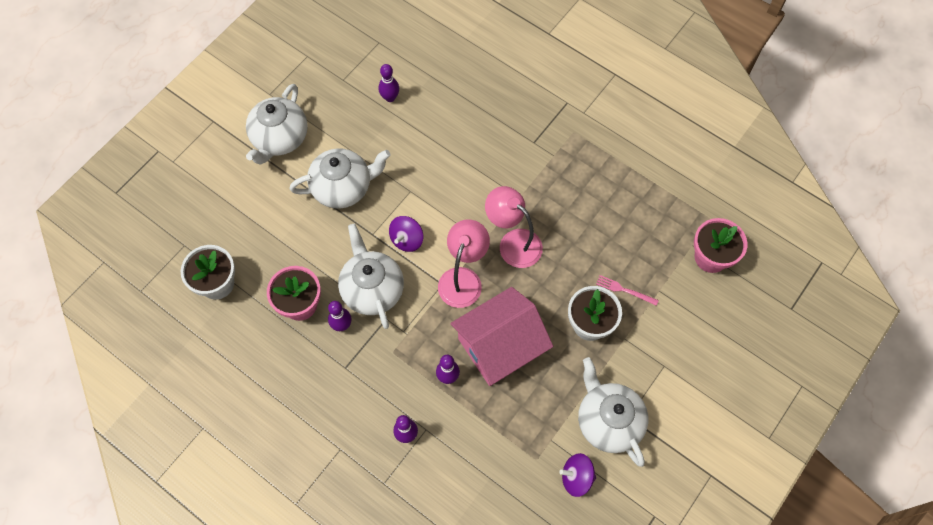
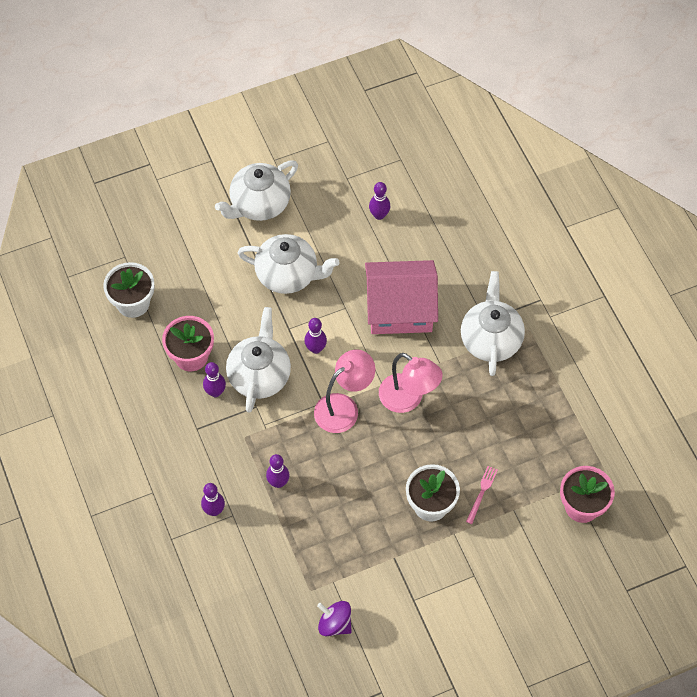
camera: 30 degrees right, 5 degrees down
purple spinning top [389,216,423,252] -> purple bowling pin [304,318,327,354]
pink house [450,287,553,386] -> pink house moved to [365,260,438,334]
pink lamp [485,186,543,268] -> pink lamp turned 150 degrees clockwise [379,353,443,413]
white teapot [578,357,648,467] -> white teapot moved to [461,271,525,376]
pink fork [596,275,659,306] -> pink fork turned 60 degrees clockwise [466,466,498,524]

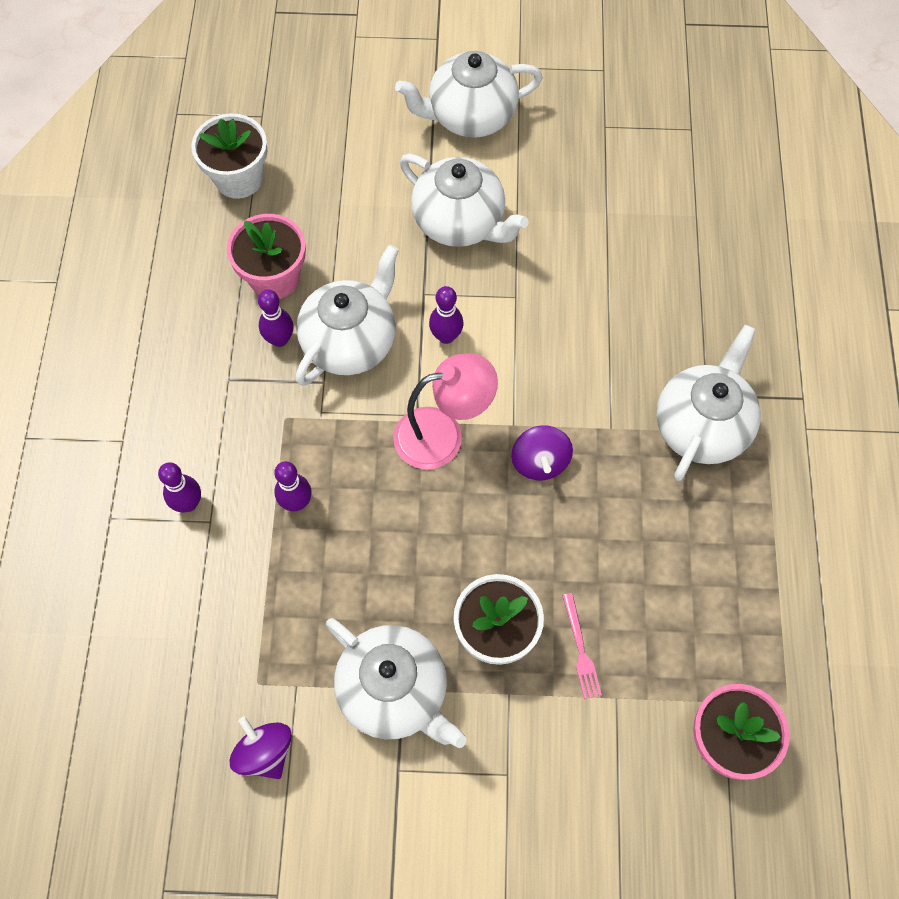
camera: 25 degrees right, 5 degrees up
pink house [365,260,438,334] -> none
purple bowling pin [369,182,390,220] -> none
pink lamp [379,353,443,413] -> purple spinning top [511,425,573,480]
pink fork [466,466,498,524] -> pink fork turned 120 degrees clockwise [562,593,602,699]
none -> white teapot [326,618,467,748]

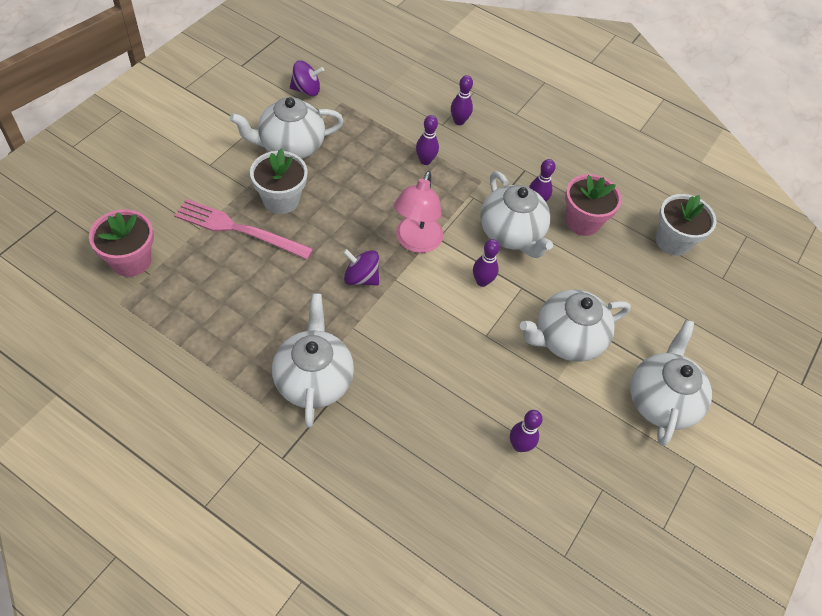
camera: 115 degrees right, 10 degrees down
pink fork [562,593,602,699] -> pink fork [174,199,313,260], size x2.07
white teapot [656,325,761,481] -> white teapot turned 150 degrees counterclockwise [272,293,354,428]
none -> purple bowling pin [510,410,543,452]

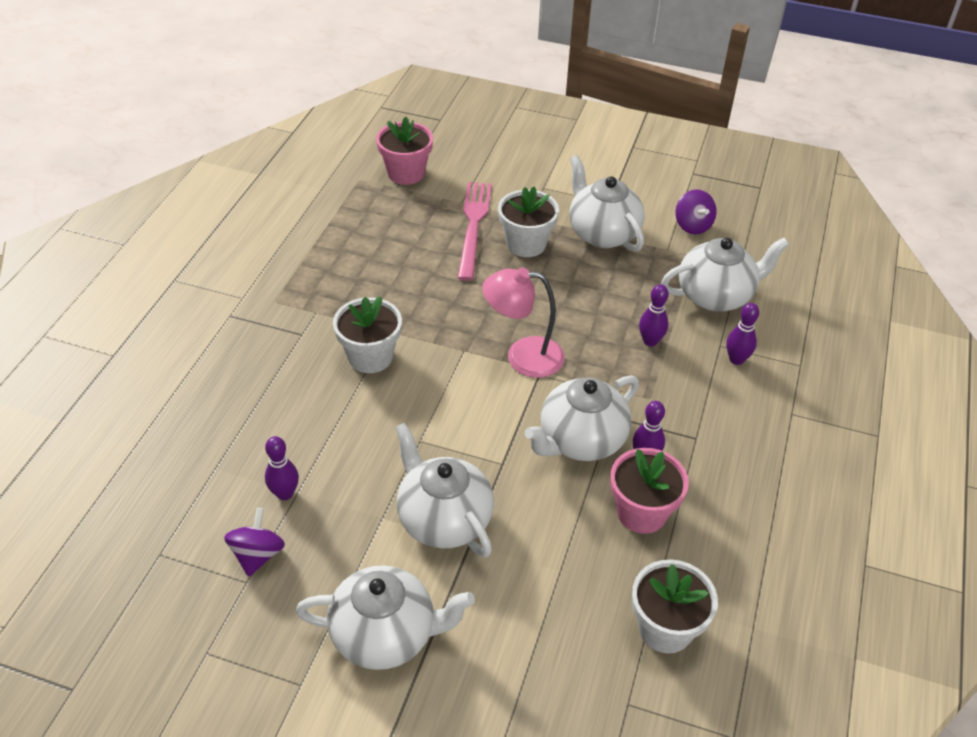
camera: 80 degrees right, 10 degrees down
white teapot [272,293,354,428] -> white teapot moved to [661,238,789,311]
purple spinning top [343,249,379,286] -> purple spinning top moved to [224,508,285,577]
purple bowling pin [473,239,500,287] -> none
none -> white flower pot [333,296,402,373]

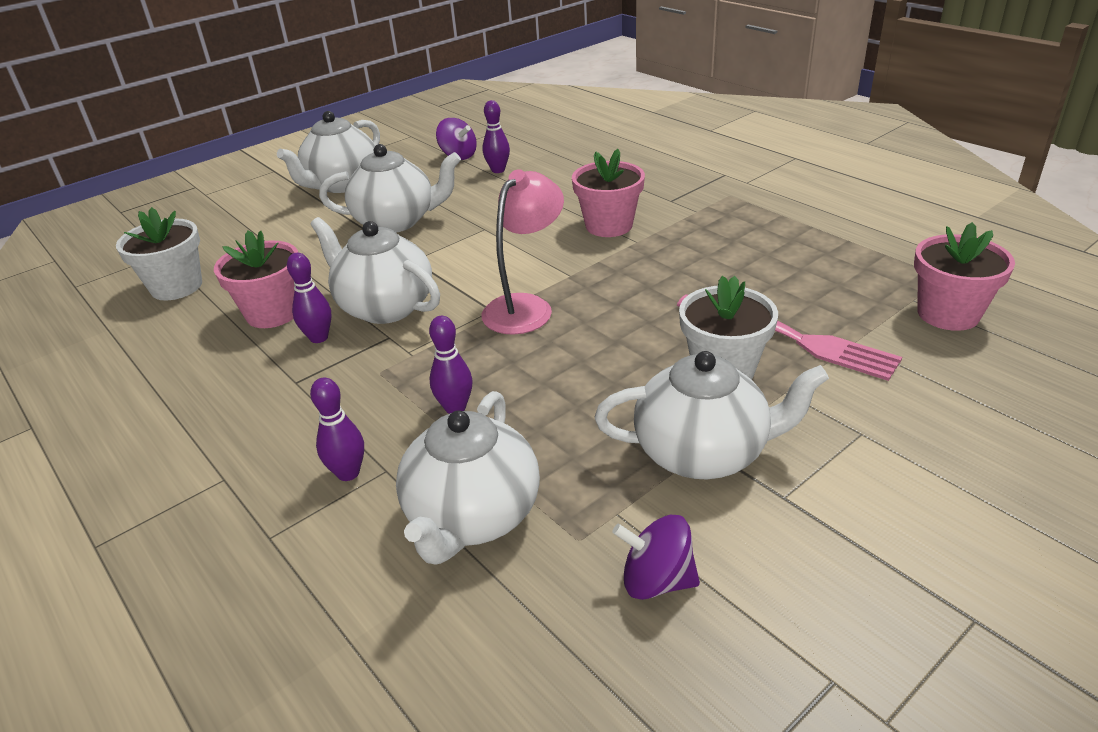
camera: 125 degrees right, 10 degrees down
white flower pot [333,296,402,373] -> pink flower pot [572,149,645,237]
white teapot [525,375,639,461] -> white teapot turned 45 degrees counterclockwise [311,217,440,324]

